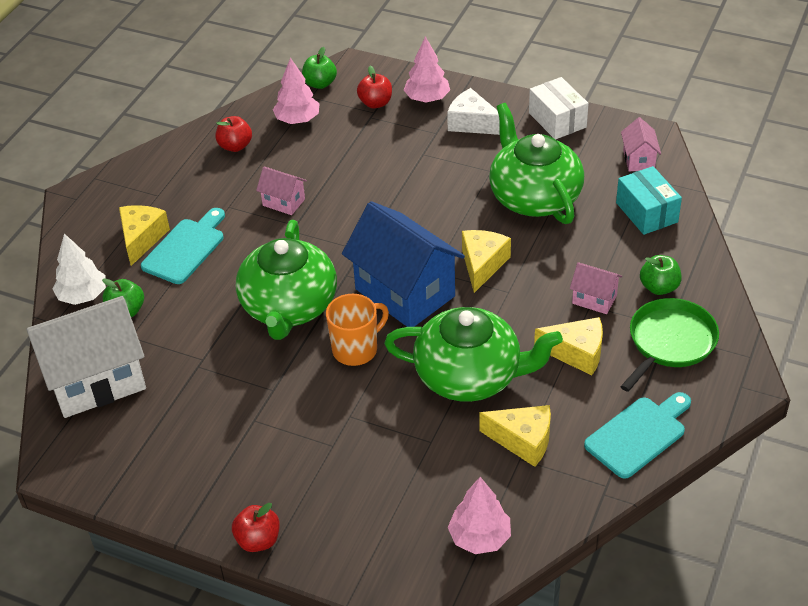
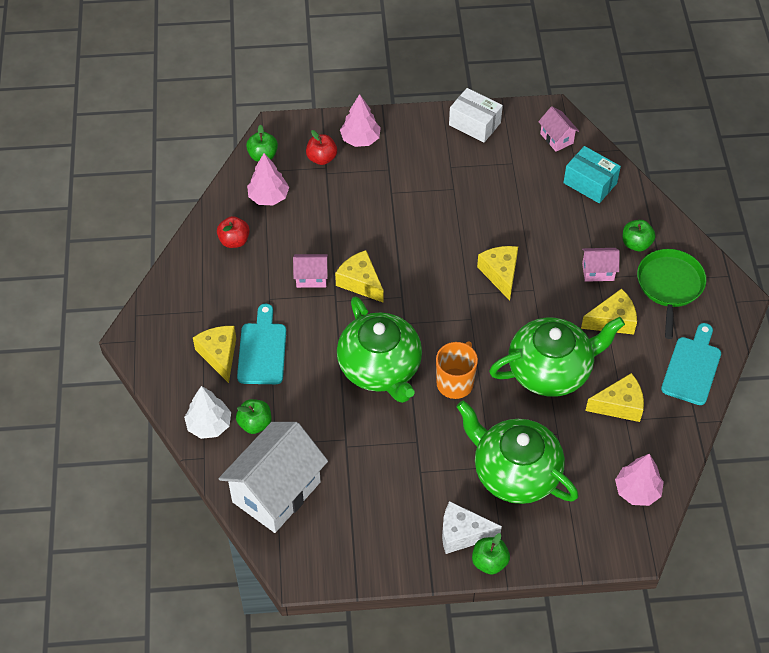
camera: 30 degrees left, 10 degrees up
red apple [232,503,280,552] -> green apple [472,533,510,575]
blue house [342,201,465,327] -> none
white cheese [447,88,500,135] -> white cheese moved to [442,501,502,554]
green teapot [489,103,584,224] -> green teapot moved to [456,401,578,504]
none -> yellow cheese [335,250,383,302]

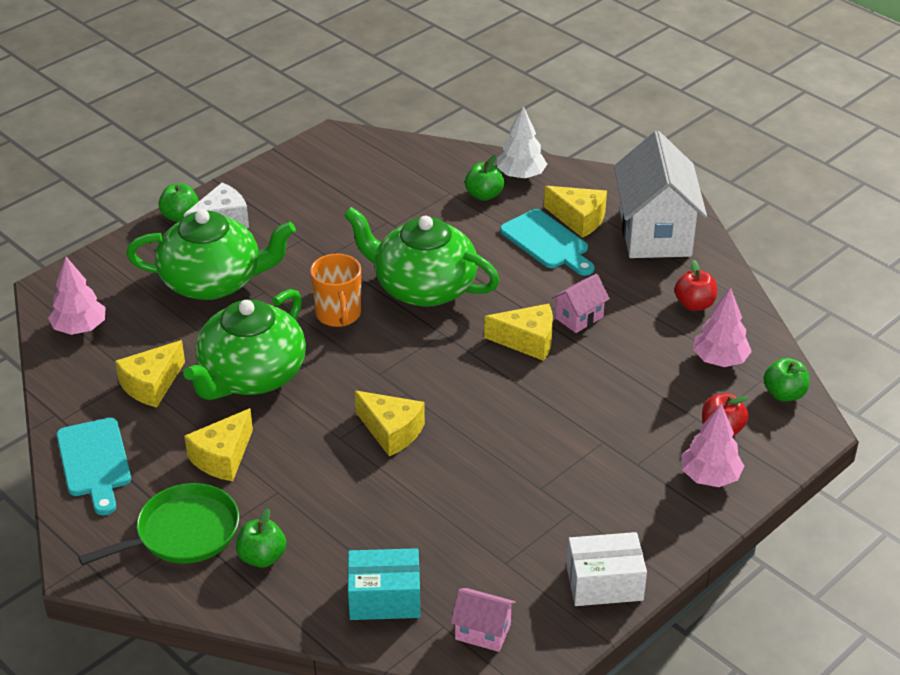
camera: 140 degrees right, 15 degrees down
white house [219,422,328,533] -> white house moved to [614,131,707,258]
pink house [582,248,620,282] -> none
green pan [637,249,706,339] -> green pan turned 90 degrees counterclockwise [78,483,239,565]

